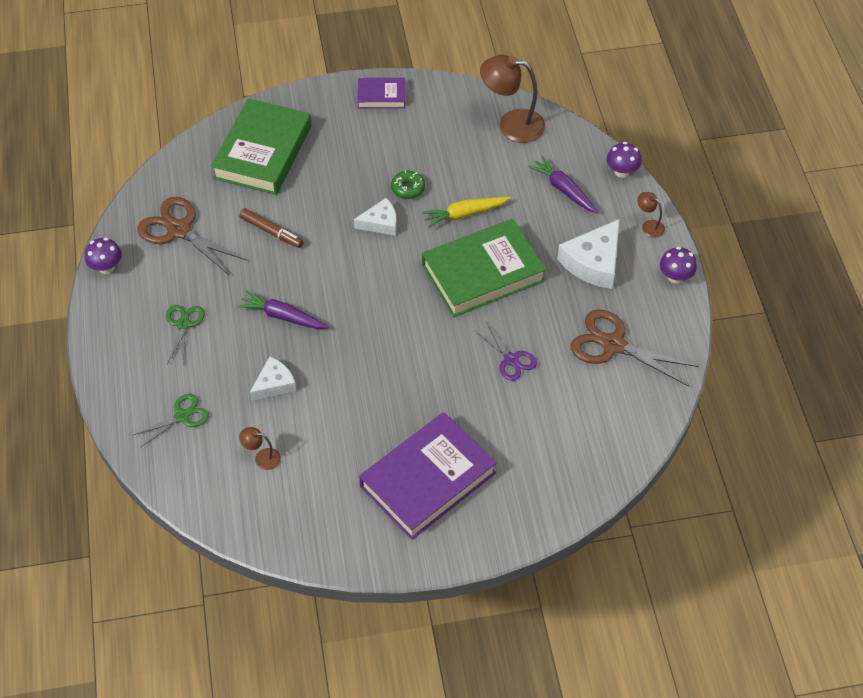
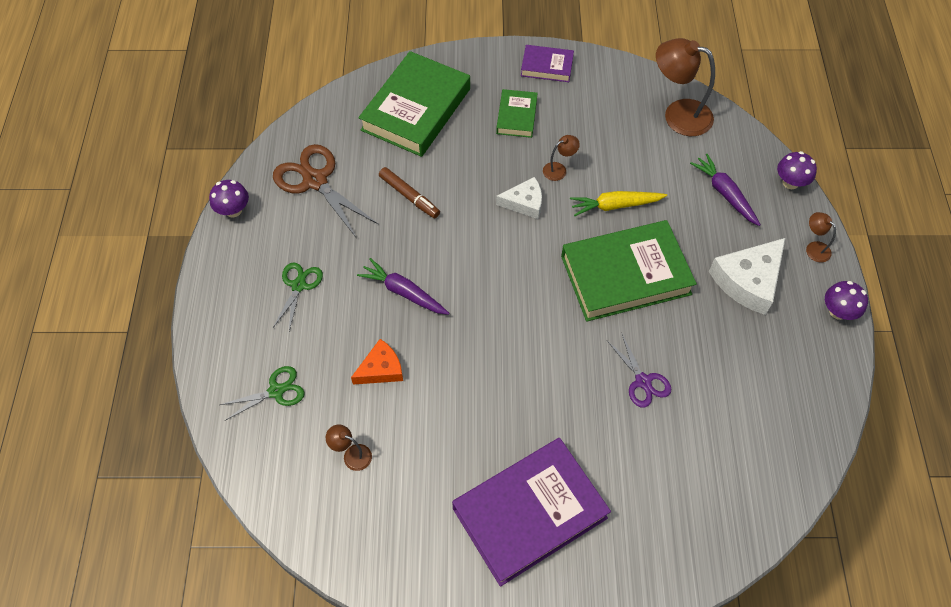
camera: 10 degrees right, 5 degrees up
white cheese [250,356,296,401] -> orange cheese [351,339,403,385]
green donut [391,171,425,199] -> brown lamp [543,135,580,181]
brown scissors [571,309,698,386] -> none
none -> green book [496,89,538,138]

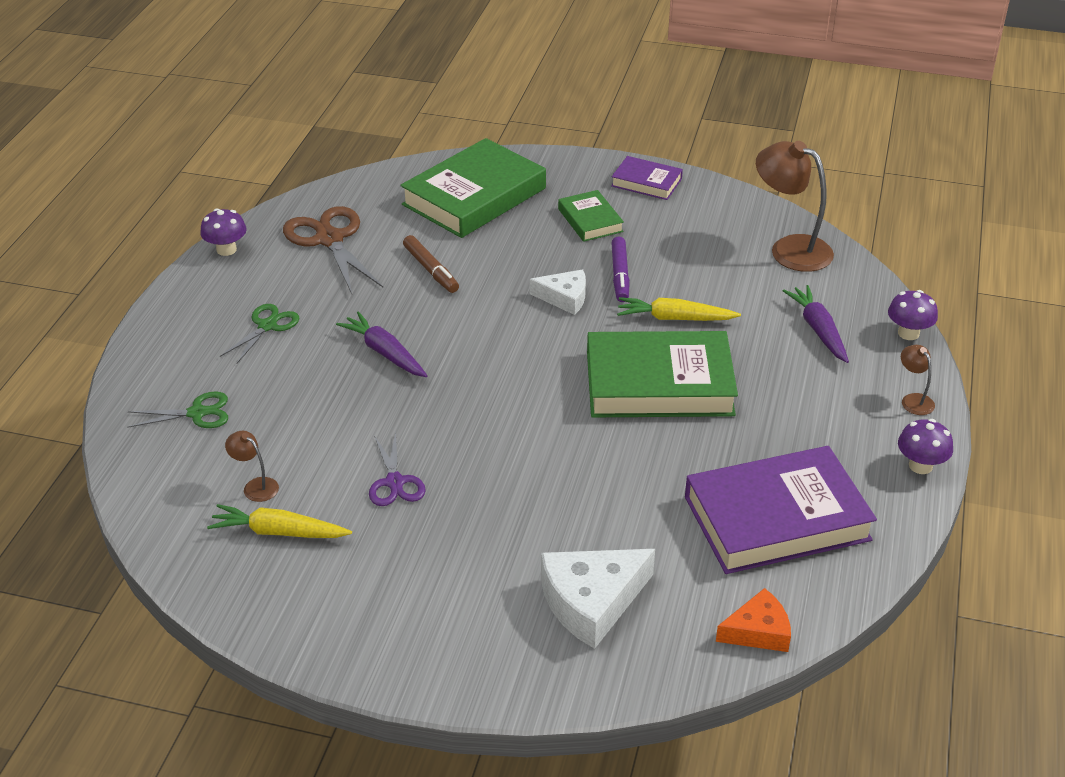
camera: 15 degrees right, 20 degrees down
orange cheese [351,339,403,385] -> orange cheese moved to [716,588,791,652]
purple book [452,438,611,587] -> purple book moved to [685,446,877,574]
green book [496,89,538,138] -> green book turned 45 degrees counterclockwise [558,190,624,242]
brown lamp [543,135,580,181] -> purple marker [611,237,630,302]
purple scissors [607,334,671,407] -> purple scissors moved to [369,432,426,506]
white cheese [709,238,785,315] -> white cheese moved to [541,549,655,649]
none -> yellow carrot [207,504,352,538]

